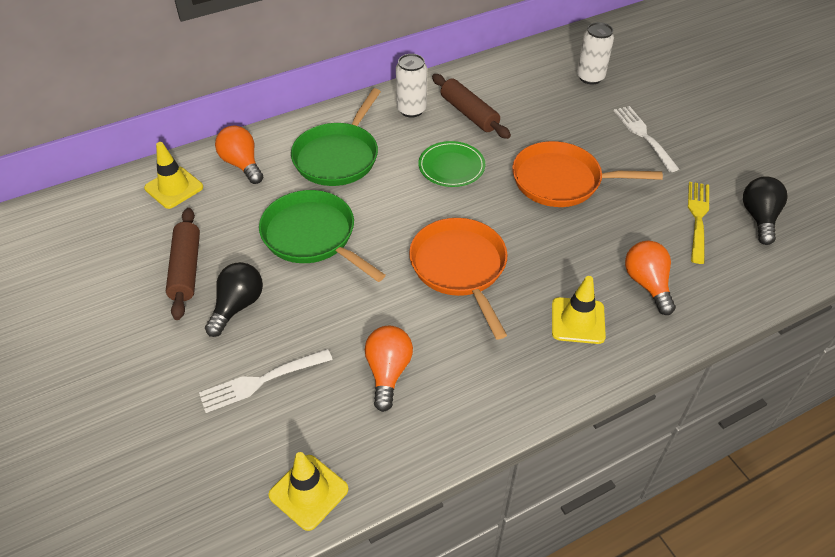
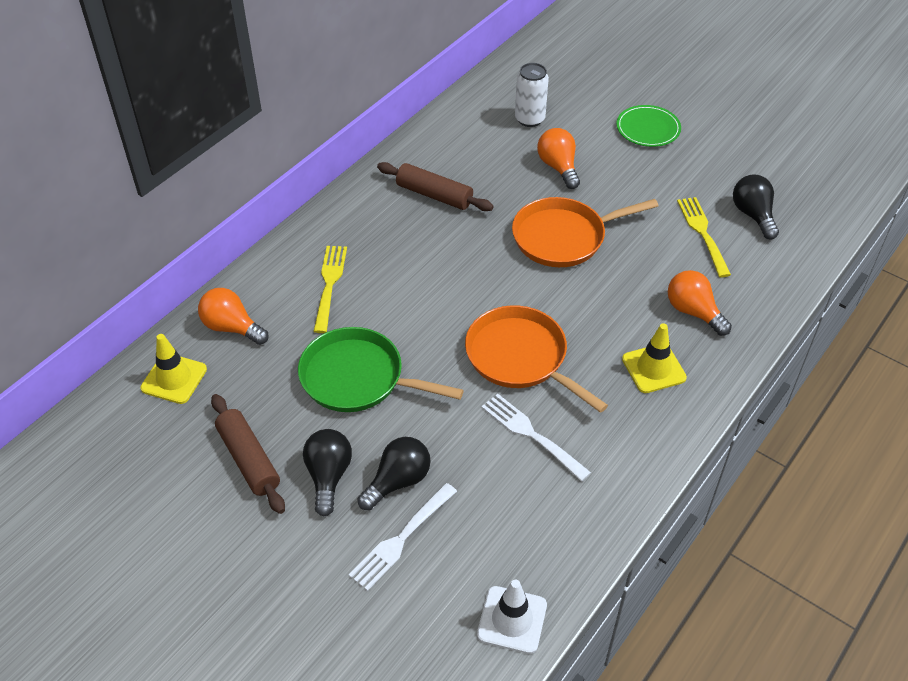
camera: 25 degrees left, 0 degrees up
yellow traffic cone [269,452,348,531] -> white traffic cone [477,580,547,654]
green pan [291,88,381,186] -> yellow fork [313,246,347,333]
orange light bulb [365,326,413,412] -> orange light bulb moved to [537,128,580,189]
white can [396,54,427,118] -> none
green plate [418,141,485,187] -> green plate moved to [616,105,681,147]
white fork [614,106,679,172] -> white fork moved to [482,394,591,482]
none -> black light bulb [357,437,431,510]

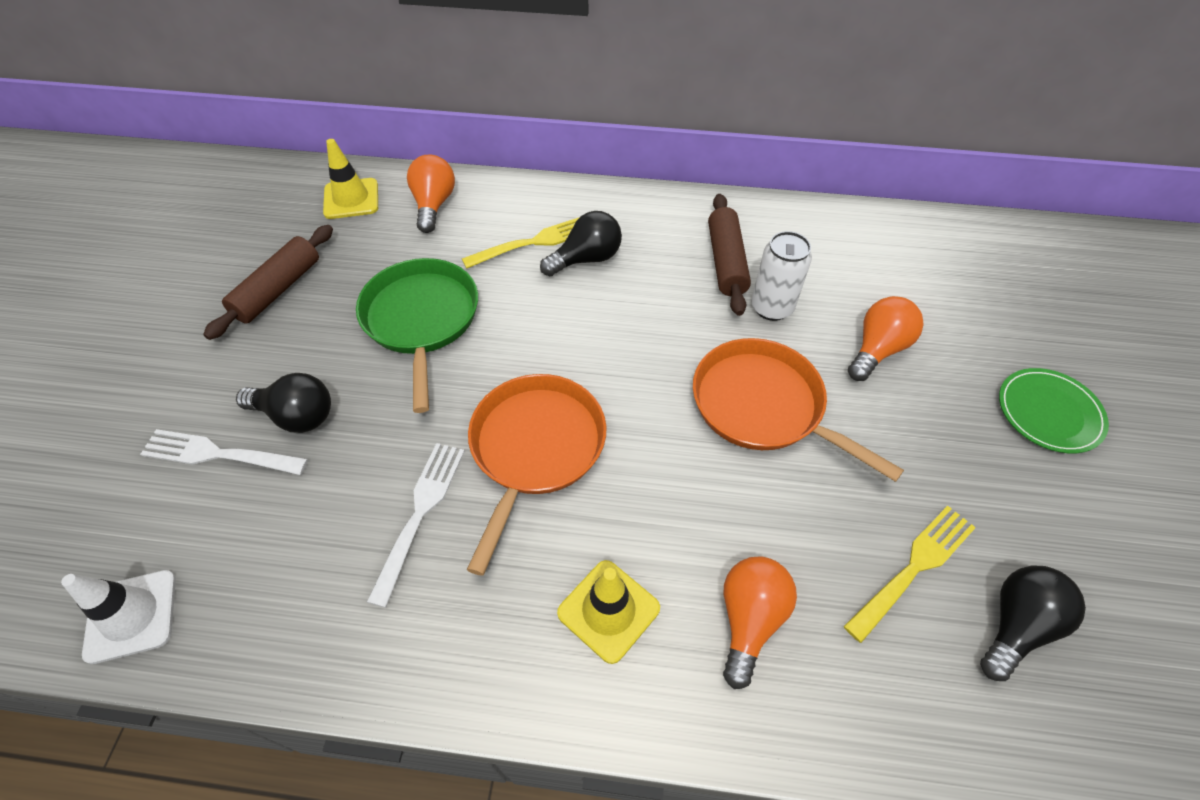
camera: 60 degrees right, 5 degrees up
black light bulb [303,429,352,516] -> black light bulb moved to [540,211,622,276]
white can [515,63,549,127] -> white can moved to [751,231,812,321]

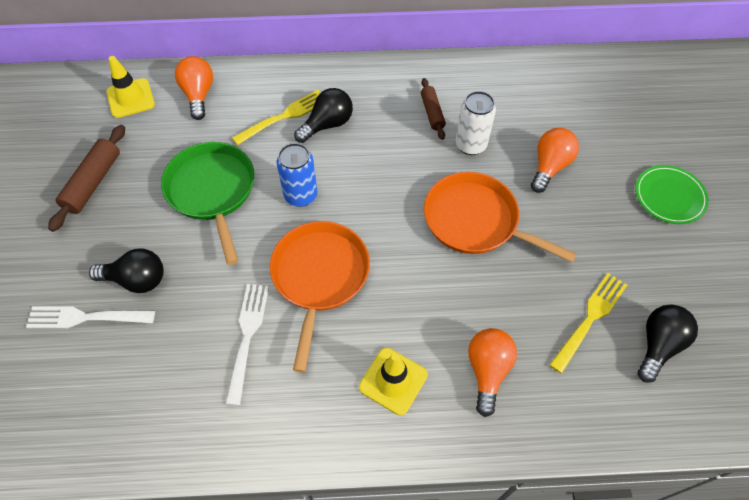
camera: 10 degrees left, 5 degrees up
white traffic cone [61,570,176,664] -> none
brown rolling pin [708,194,751,316] -> brown rolling pin [421,78,446,140], size x0.64
none -> blue can [277,143,318,207]

